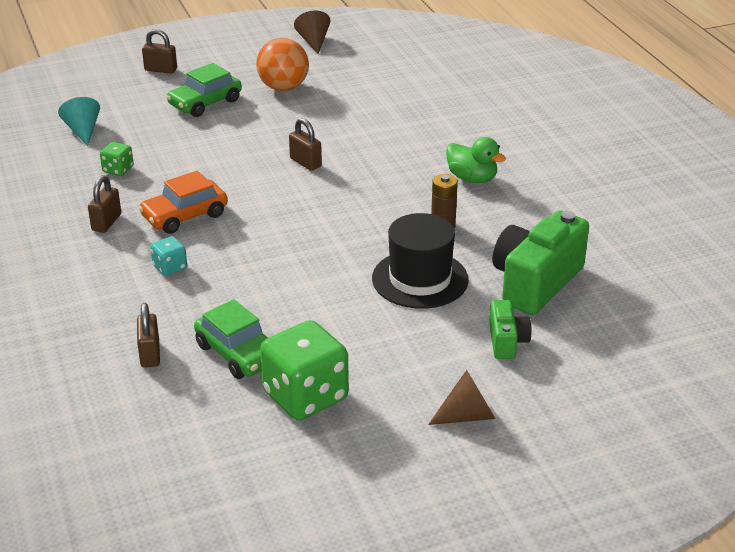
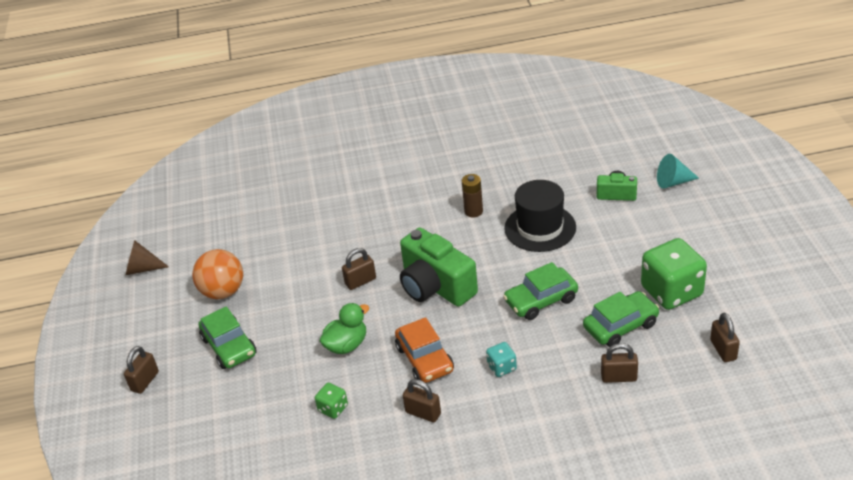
camera: 75 degrees left, 5 degrees up
turquoise cone [58,97,100,146] -> turquoise cone moved to [657,154,699,189]
brown cone [428,370,495,425] -> none
green duck [446,137,506,183] -> green duck moved to [319,303,369,354]
green camera [493,211,589,315] -> green camera moved to [400,228,478,307]
none -> green car [503,262,578,320]
none -> brown padlock [710,313,740,362]

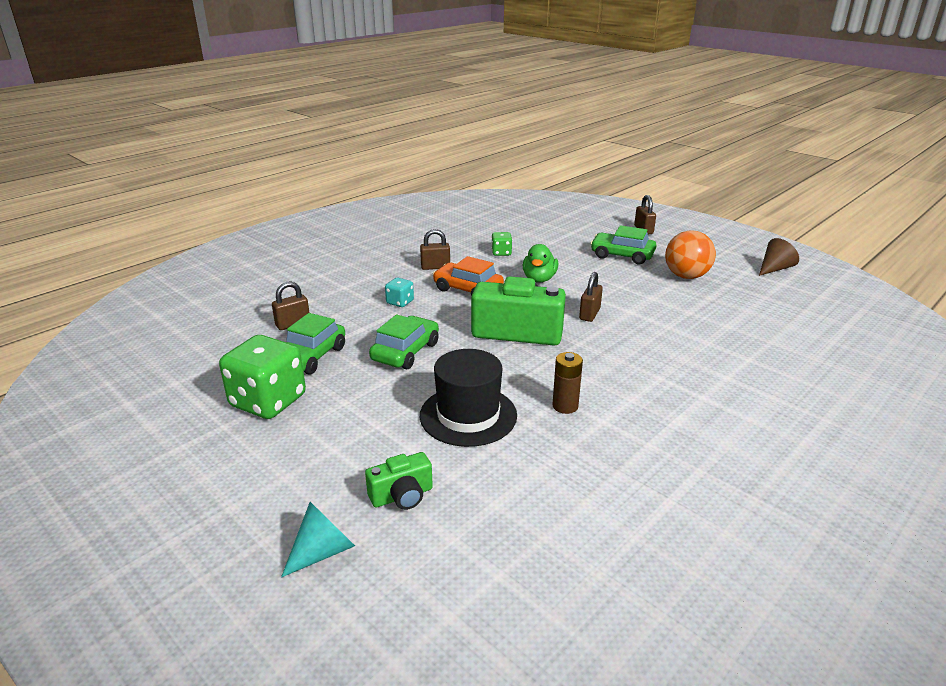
camera: 140 degrees right, 10 degrees down
brown padlock [710,313,740,362] -> none

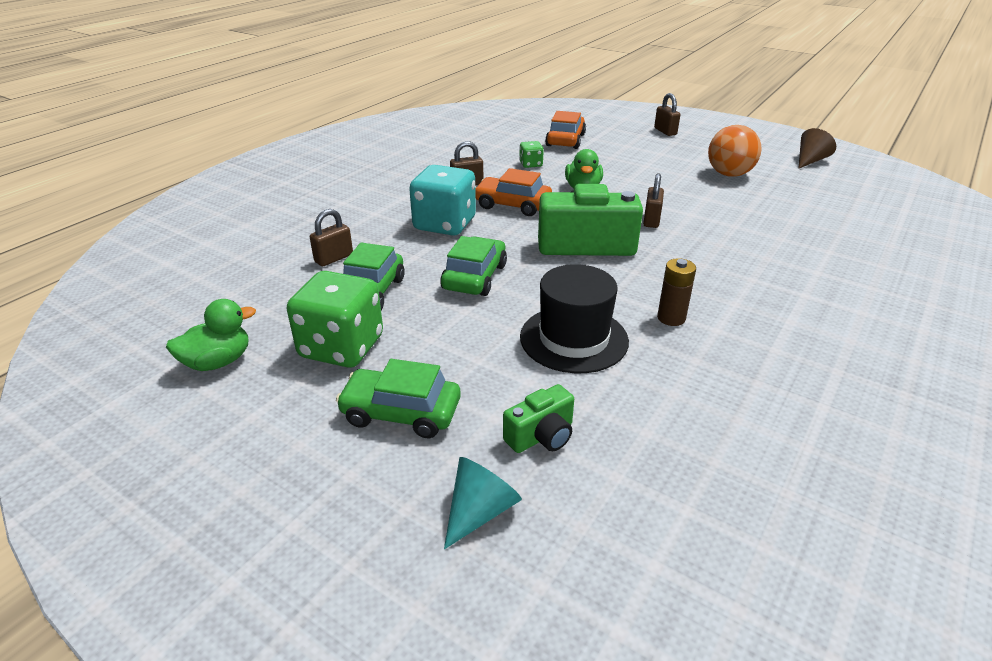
camera: 10 degrees left, 5 degrees up
turquoise dice [385,278,414,307] -> turquoise dice [409,165,476,236], size x2.14
green car [590,225,657,264] -> green car moved to [336,359,461,438]
none -> green duck [166,299,256,371]
none -> orange car [545,111,586,149]

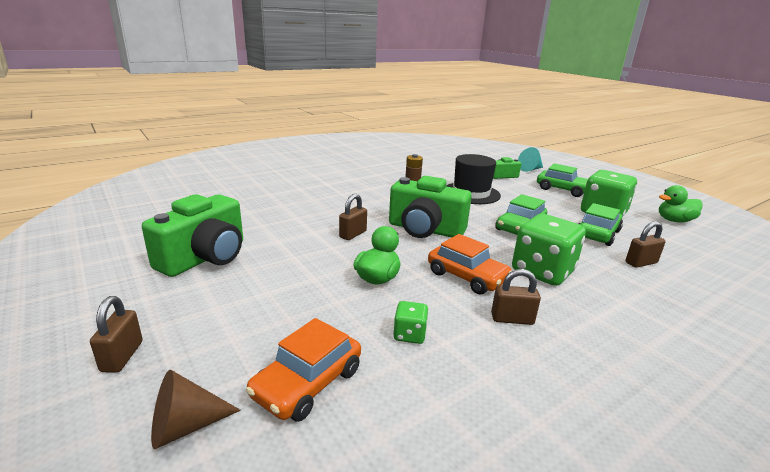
camera: 160 degrees left, 10 degrees down
turquoise dice [409,165,476,236] -> green dice [512,214,586,286]
orange ball [708,125,761,177] -> green camera [142,194,243,277]
brown cone [798,128,836,169] -> brown cone moved to [151,370,241,449]

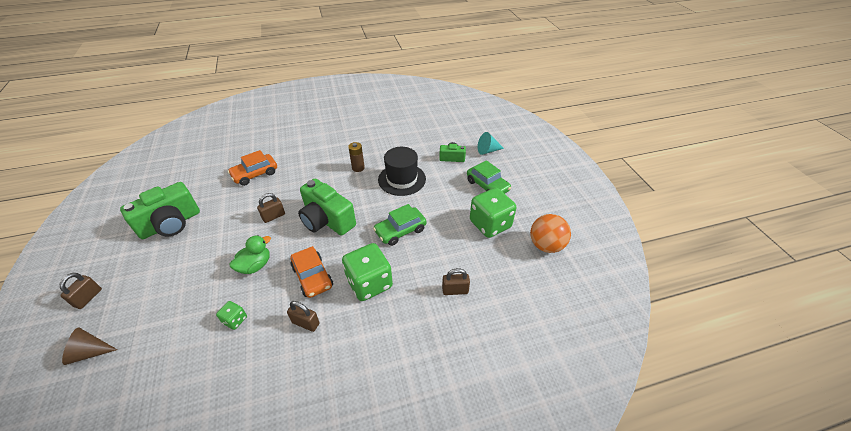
camera: 20 degrees right, 20 degrees up
orange car [246,318,361,422] -> orange car moved to [228,150,277,186]
green car [578,203,623,246] -> none
green duck [659,185,703,222] -> orange ball [530,214,571,253]

